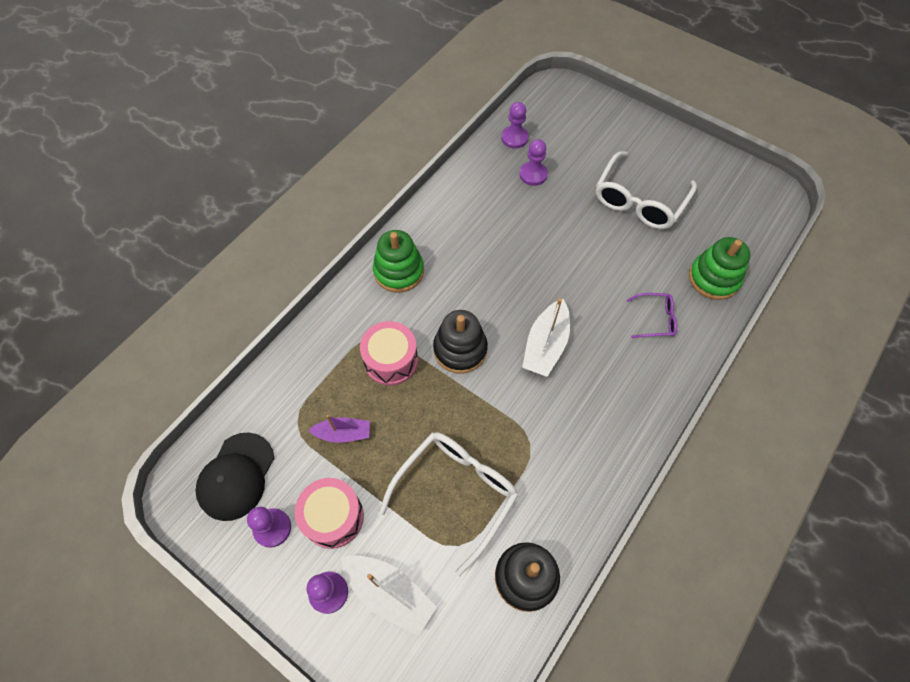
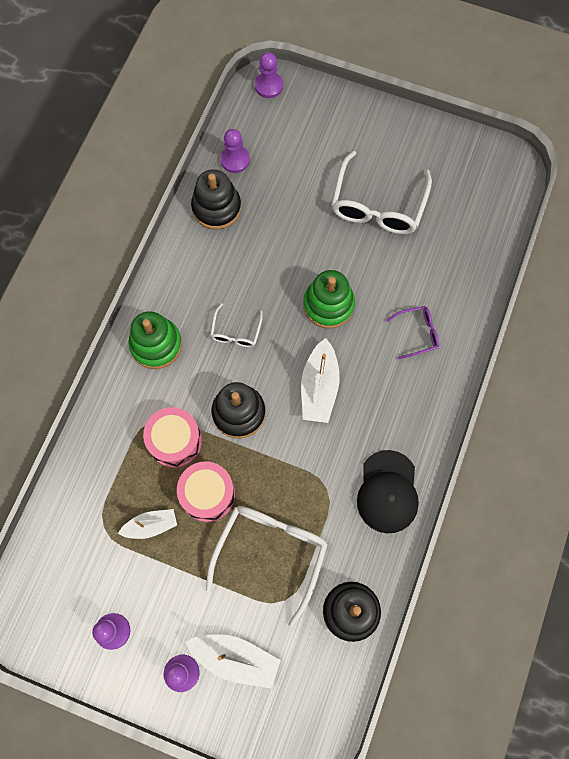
camera: 15 degrees left, 10 degrees up
black cap [195,433,274,521] -> black cap moved to [357,450,419,533]
pink drum [295,478,364,549] -> pink drum moved to [177,462,235,522]
purple boat [308,415,370,443] -> white boat [118,509,177,539]
purple pawn [519,139,548,186] -> purple pawn moved to [255,52,283,98]
green stacking toy [689,237,751,300] -> green stacking toy moved to [303,270,355,329]
none -> black stacking toy [191,169,241,230]
none -> white glasses [210,303,263,347]

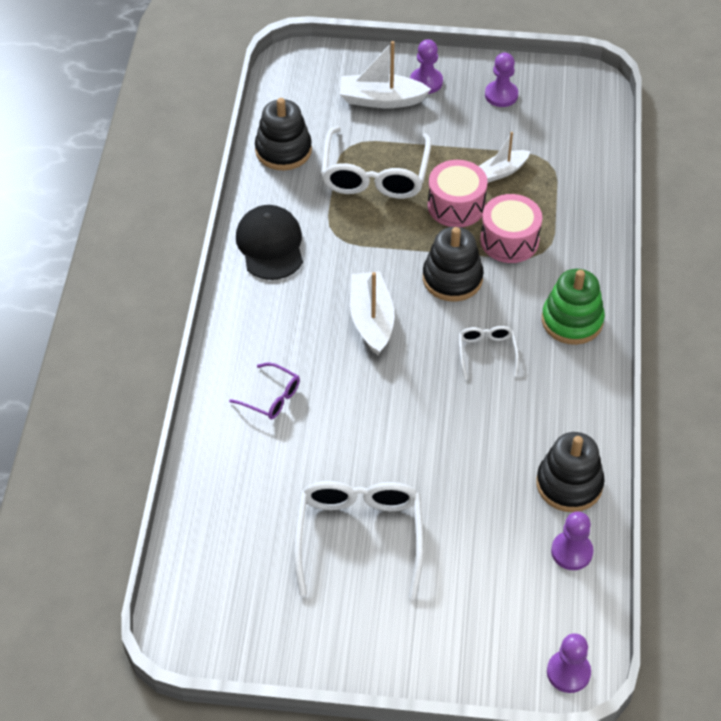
camera: 165 degrees right, 20 degrees down
green stacking toy [303,270,355,329] -> none
purple glasses [386,306,439,359] -> purple glasses turned 120 degrees counterclockwise [229,362,300,419]

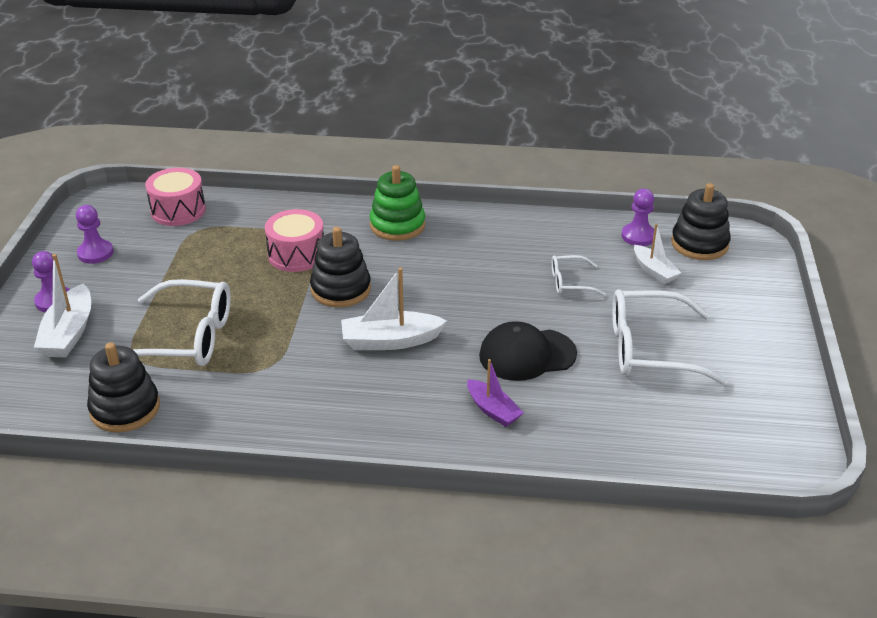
camera: 90 degrees left, 15 degrees down
purple glasses [229,362,300,419] -> purple boat [467,359,523,427]
black cap [236,205,303,280] -> black cap moved to [479,321,577,381]
pink drum [428,160,488,227] -> pink drum moved to [145,168,206,226]
white glasses [459,326,519,379] -> white glasses moved to [552,255,606,296]
white boat [479,132,530,183] -> white boat moved to [634,223,681,284]
black stacking toy [536,432,605,512] -> black stacking toy moved to [671,183,731,260]
purple pawn [547,633,591,693] -> none

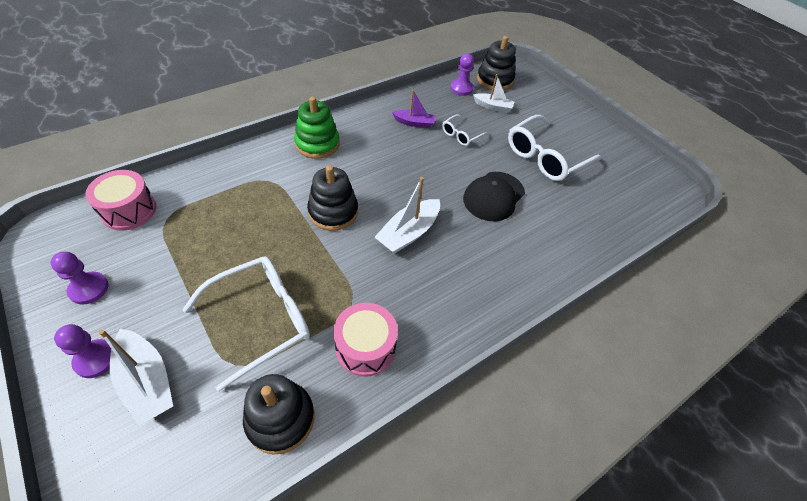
camera: 45 degrees left, 15 degrees up
pink drum [265,209,324,272] -> pink drum moved to [333,303,398,377]
purple boat [467,359,523,427] -> purple boat moved to [392,90,436,128]

